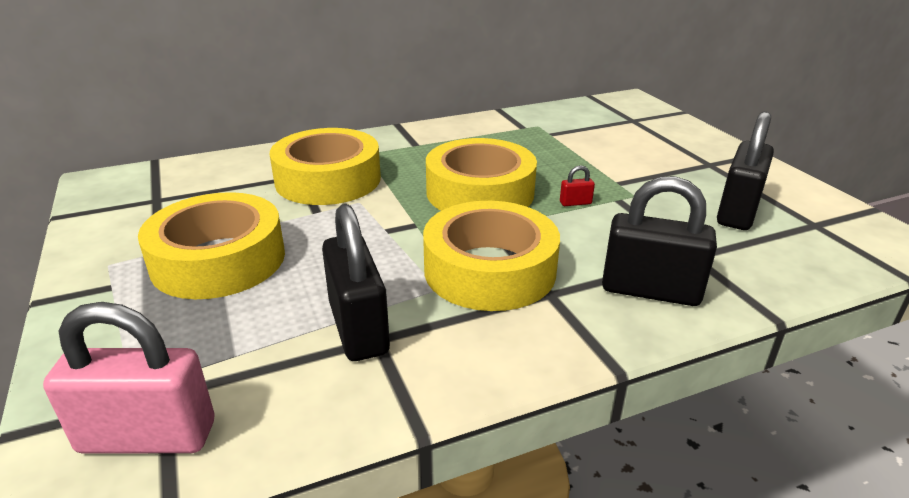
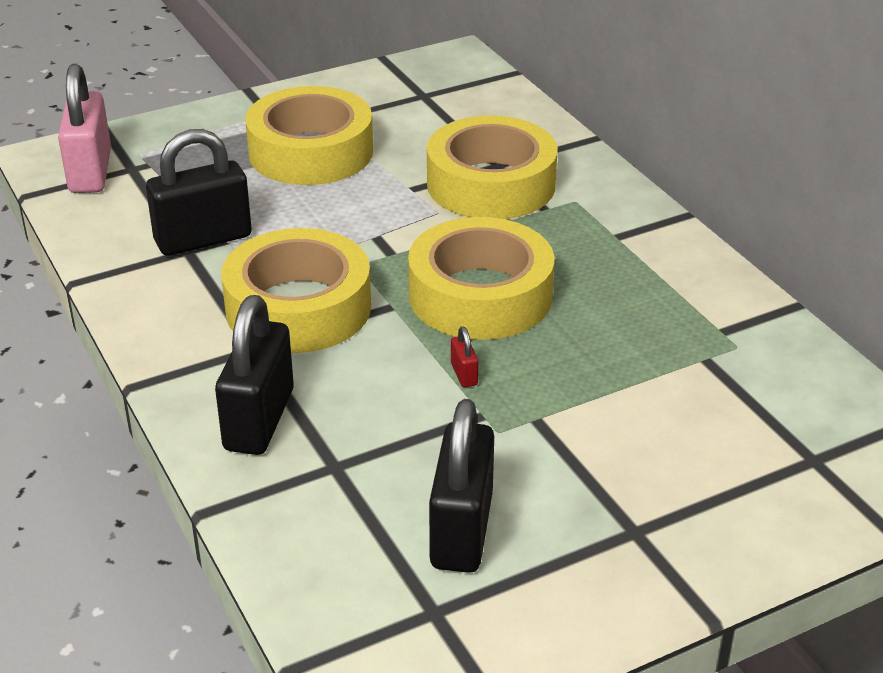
camera: 85 degrees right, 5 degrees up
black padlock [717,111,774,230] -> black padlock turned 75 degrees clockwise [429,399,494,573]

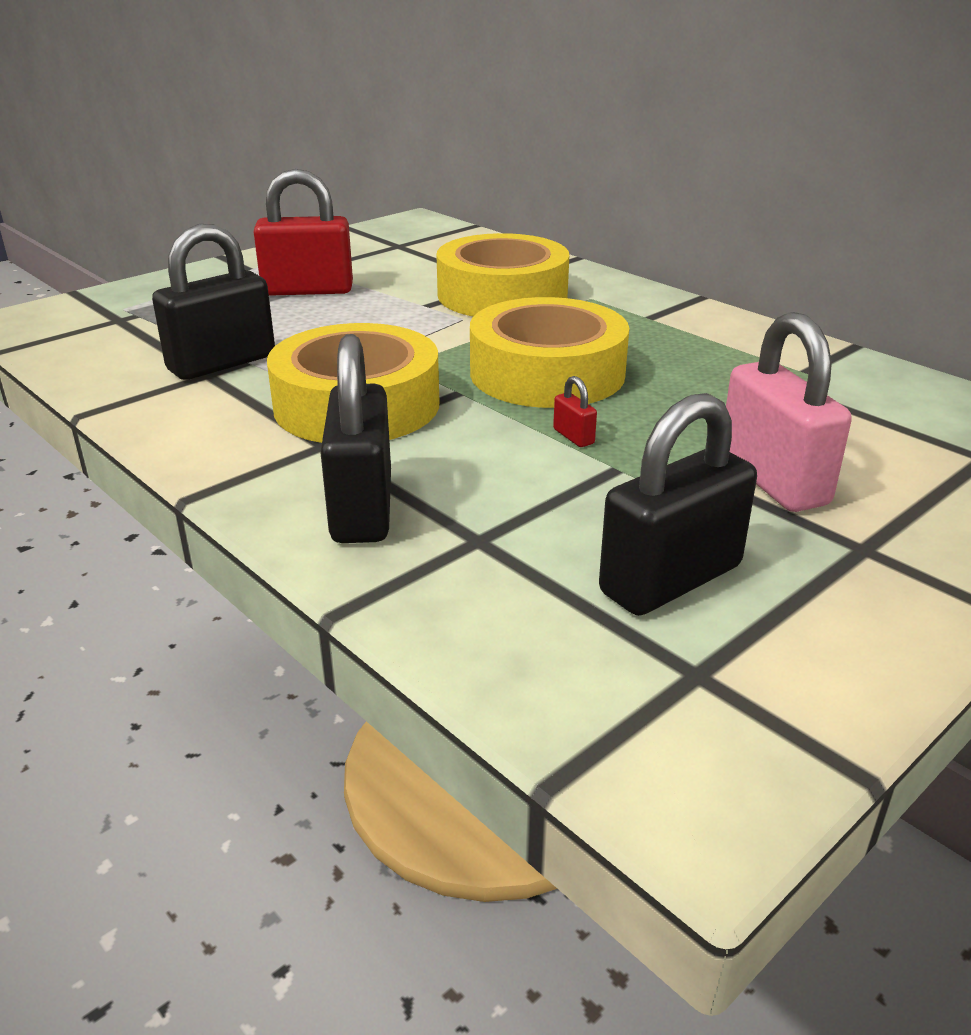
camera: 15 degrees left, 5 degrees down
pink padlock [58,64,111,193] -> pink padlock moved to [726,312,852,512]
yellow tape [245,86,373,185] -> red padlock [254,169,353,296]
black padlock [429,399,494,573] -> black padlock turned 60 degrees clockwise [599,393,757,616]

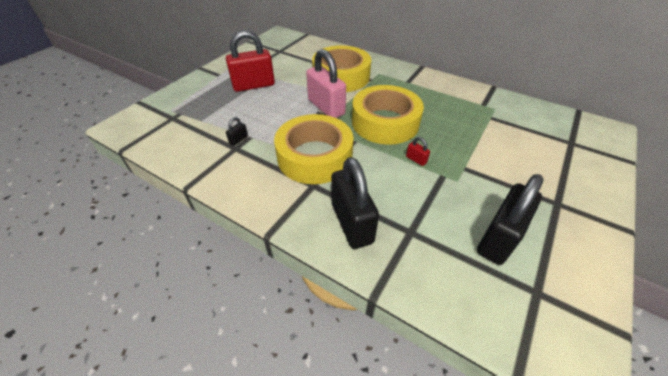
camera: 15 degrees left, 15 degrees up
black padlock [152,224,275,380] -> black padlock [226,117,248,146], size x0.41
pink padlock [726,312,852,512] -> pink padlock moved to [306,49,346,118]

